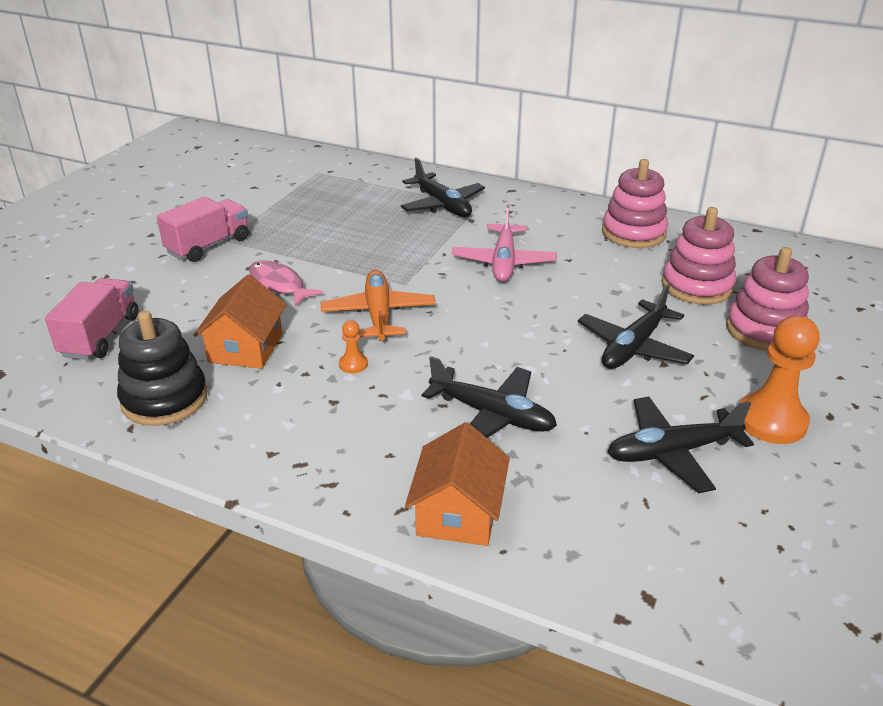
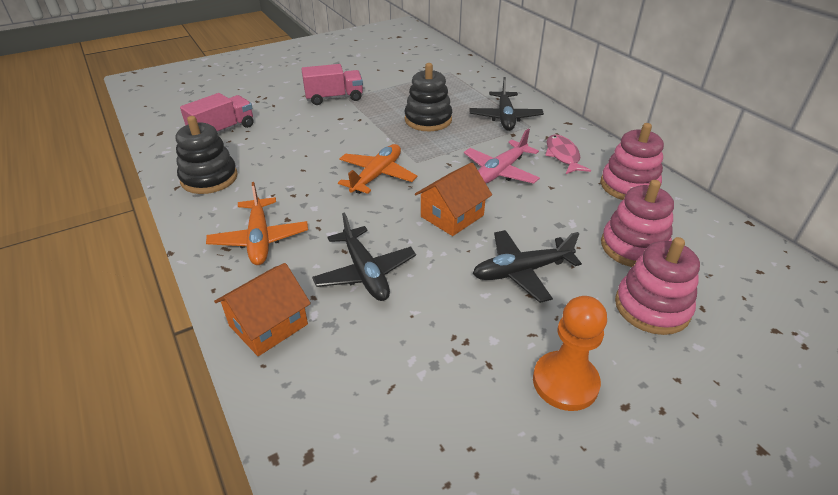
camera: 35 degrees right, 5 degrees up
orange house [194,274,287,369] -> orange house moved to [415,163,492,236]
pink fish [249,261,323,306] -> pink fish moved to [545,135,591,174]
orange pawn [339,320,368,373] -> none
black plane [607,397,754,493] -> none
none -> orange plane [206,182,308,265]
none -> black stacking toy [405,63,452,131]

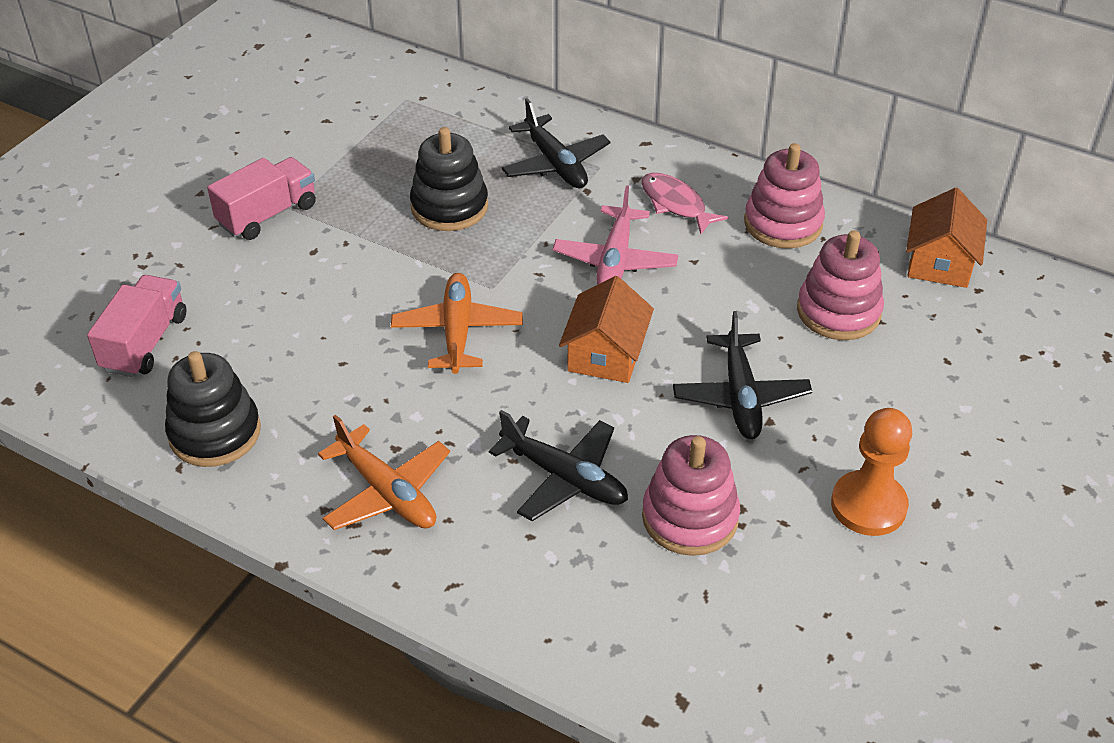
camera: 30 degrees left, 5 degrees up
orange house [214,263,311,356] -> orange house moved to [906,188,987,288]
black plane [473,230,582,303] -> black plane turned 45 degrees counterclockwise [673,311,812,439]
pink stacking toy [615,237,700,335] -> pink stacking toy moved to [642,435,740,556]

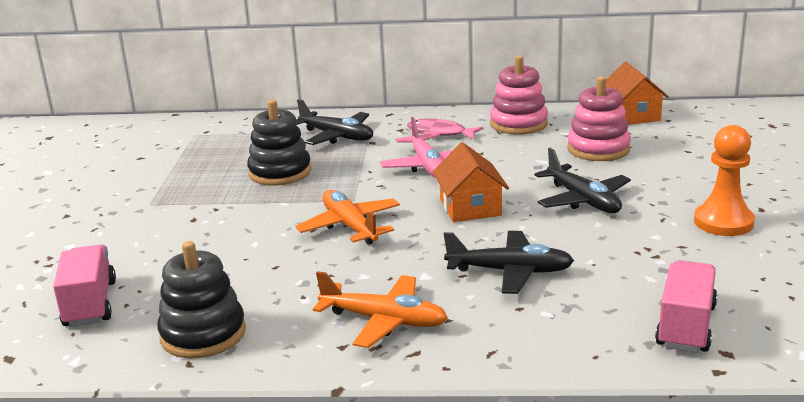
camera: 25 degrees left, 20 degrees down
pink truck [207,157,316,240] -> pink truck moved to [655,260,717,353]
pink stacking toy [642,435,740,556] -> none

